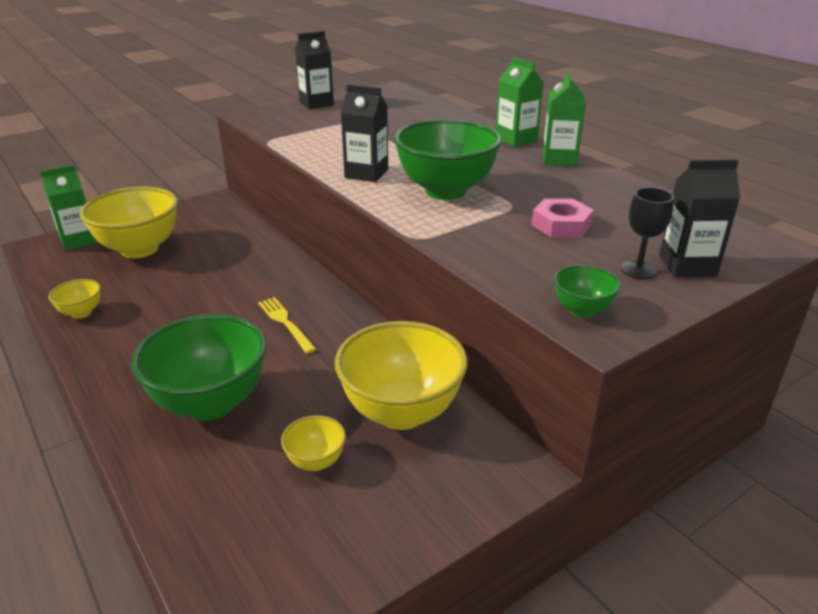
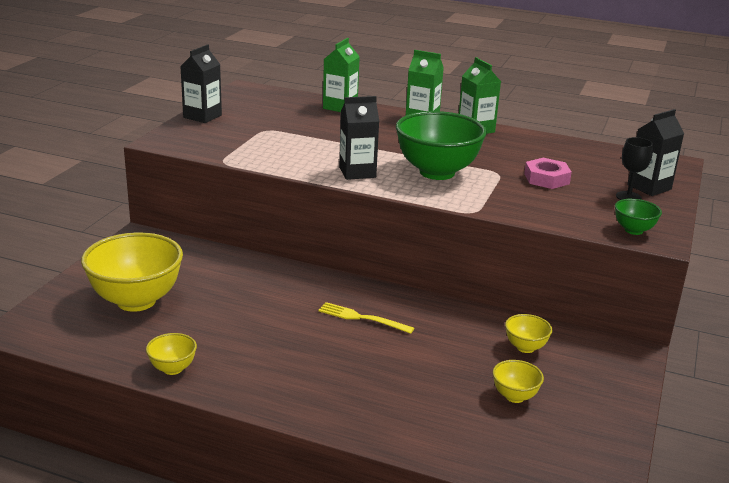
camera: 35 degrees left, 5 degrees down
green carton [40,165,97,251] -> green carton moved to [323,38,360,112]
green bowl [131,314,266,421] -> none
yellow bowl [335,321,468,430] -> yellow bowl [505,314,553,353], size x0.46

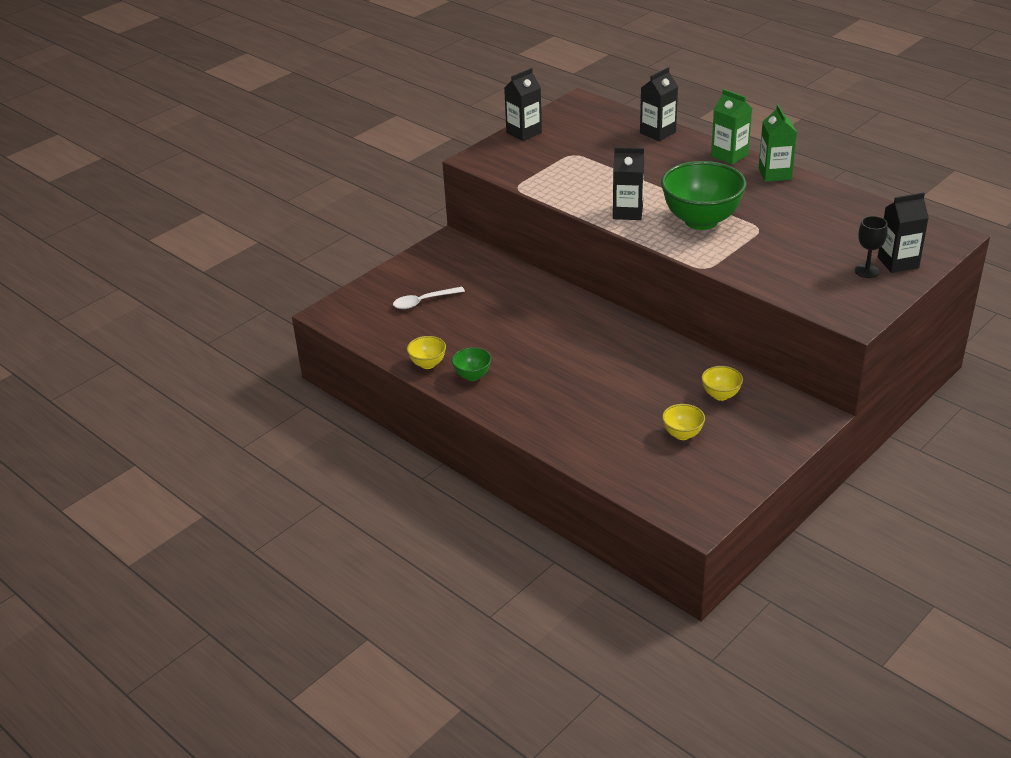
camera: 25 degrees right, 10 degrees up
yellow bowl [81,232,183,312] -> white spoon [393,287,465,309]
yellow fork [318,302,414,334] -> none
green carton [323,38,360,112] -> black carton [640,67,678,141]
pink nut [524,158,572,189] -> none
green bowl [615,199,662,235] -> green bowl moved to [452,347,492,381]

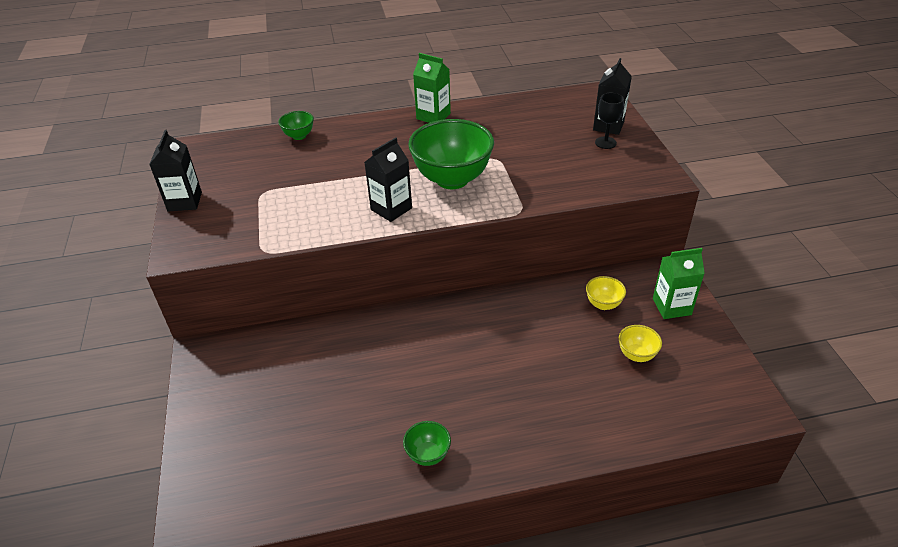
camera: 55 degrees left, 5 degrees up
white spoon [393,287,465,309] -> none
yellow bowl [407,336,446,369] -> none
black carton [640,67,678,141] -> green bowl [278,111,314,140]
green carton [711,89,752,164] -> green carton moved to [653,248,705,319]

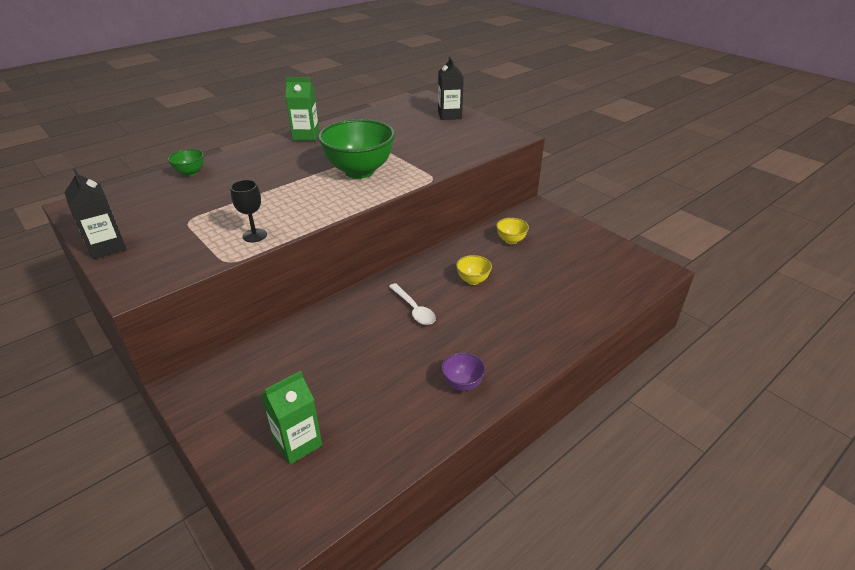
camera: 30 degrees left, 5 degrees down
black carton [364,137,412,222] -> none
green bowl [403,421,451,466] -> purple bowl [441,353,486,391]
black goblet [595,93,624,149] -> black goblet moved to [230,180,267,242]
yellow bowl [619,325,662,362] -> yellow bowl moved to [456,255,492,285]
green carton [653,248,705,319] -> green carton moved to [261,371,322,464]
none -> white spoon [389,283,436,325]

